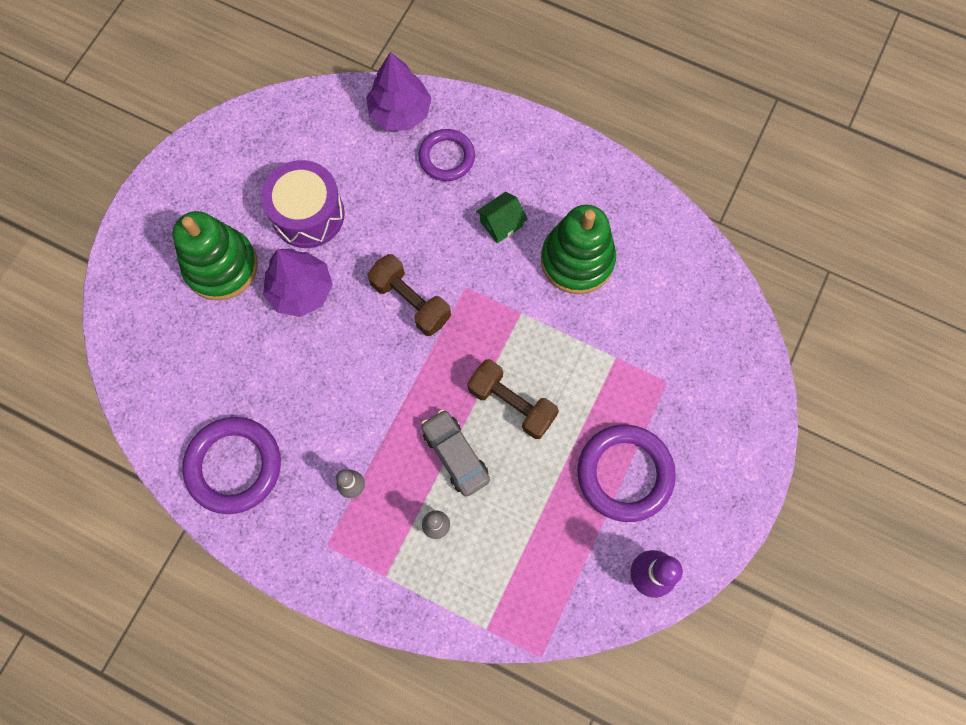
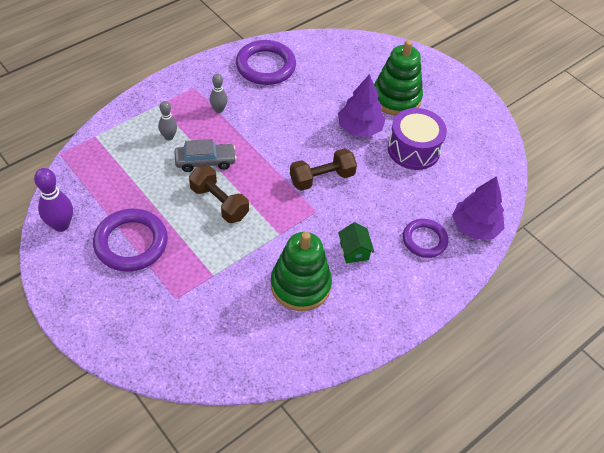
camera: 110 degrees right, 20 degrees down
brown dumbbell [467,359,559,439] -> brown dumbbell turned 75 degrees clockwise [189,165,249,223]

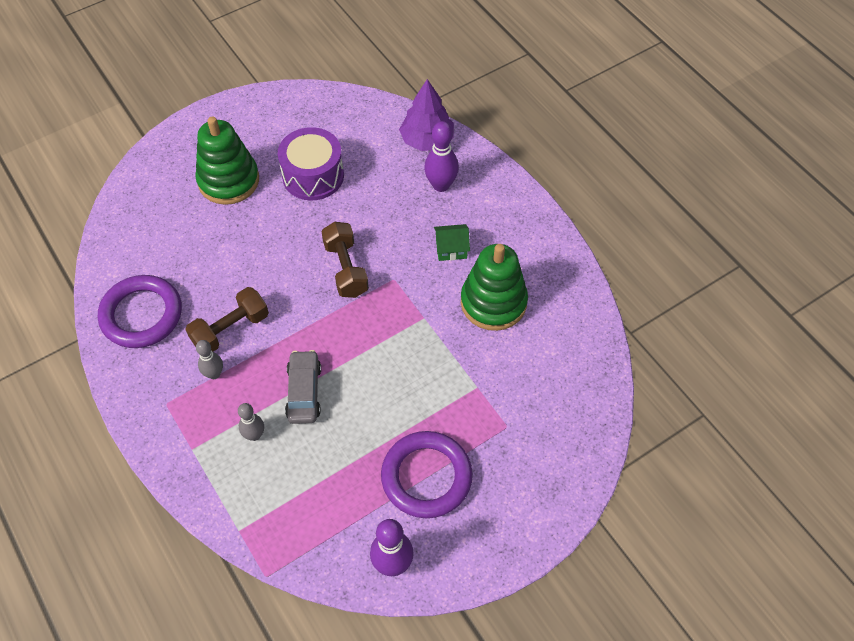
camera: 80 degrees left, 5 degrees up
brown dumbbell [189,165,249,223] -> brown dumbbell moved to [185,287,269,352]
purple tree [338,74,386,137] -> none
purple ring [403,219,448,258] -> purple bowling pin [424,121,459,192]

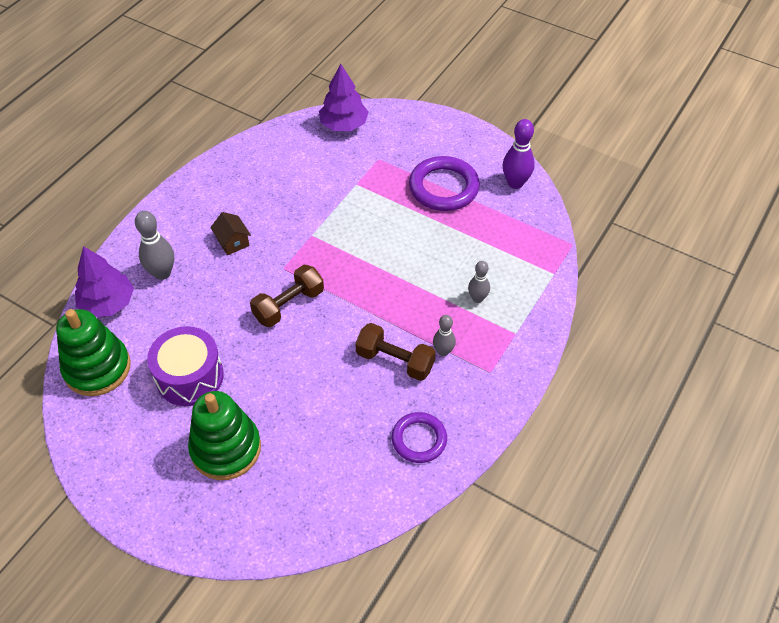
camera: 115 degrees left, 5 degrees down
purple ring [98,275,182,348] -> purple ring [392,412,447,463], size x0.64
grey car [285,350,321,424] -> none
purple bowling pin [424,121,459,192] -> grey bowling pin [135,211,174,280]
green house [434,224,470,261] -> brown house [210,212,251,255]
green stacking toy [461,244,528,331] -> green stacking toy moved to [56,309,131,396]
none -> purple tree [319,64,368,131]

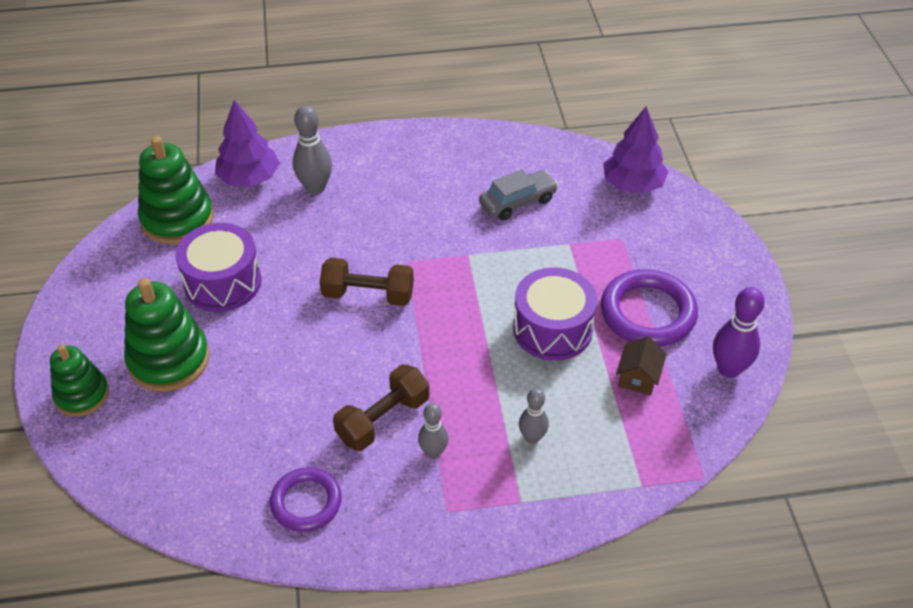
camera: 50 degrees right, 5 degrees down
brown house [210,212,251,255] -> brown house moved to [616,336,667,395]
brown dumbbell [355,323,436,381] -> brown dumbbell turned 60 degrees clockwise [333,364,429,451]
none -> green stacking toy [50,344,109,416]
none -> grey car [479,169,558,220]
none -> purple drum [513,267,597,361]

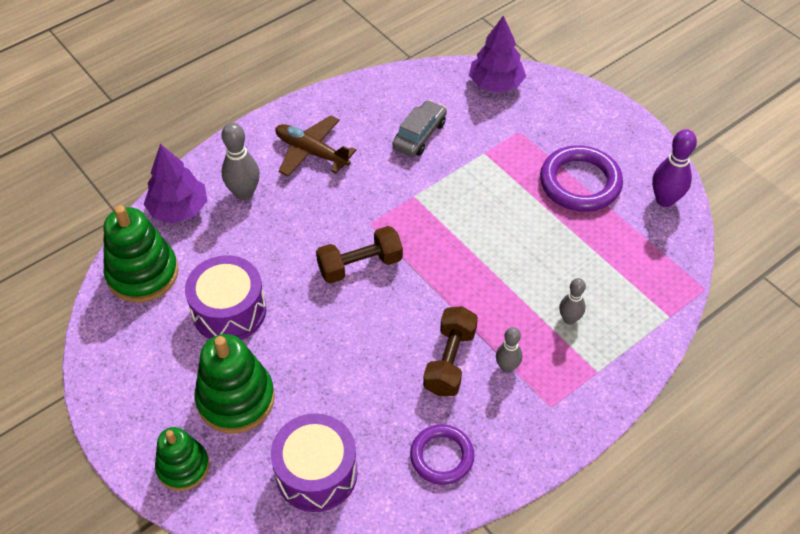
camera: 30 degrees left, 5 degrees up
purple drum [513,267,597,361] -> purple drum moved to [271,413,358,512]
brown house [616,336,667,395] -> none
none -> brown plane [275,115,356,177]

